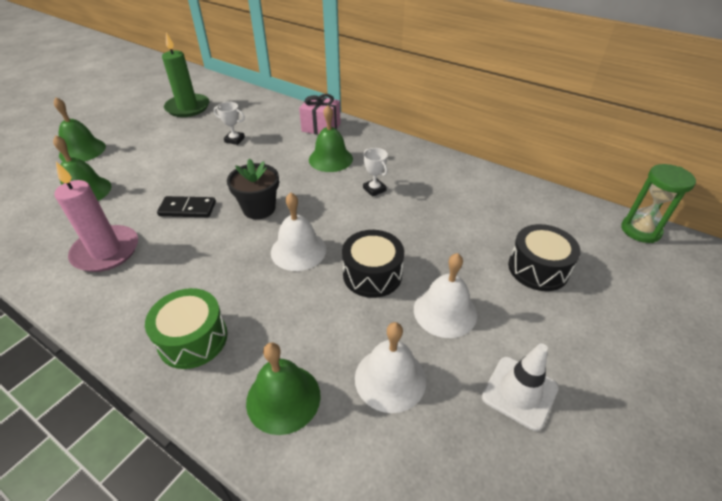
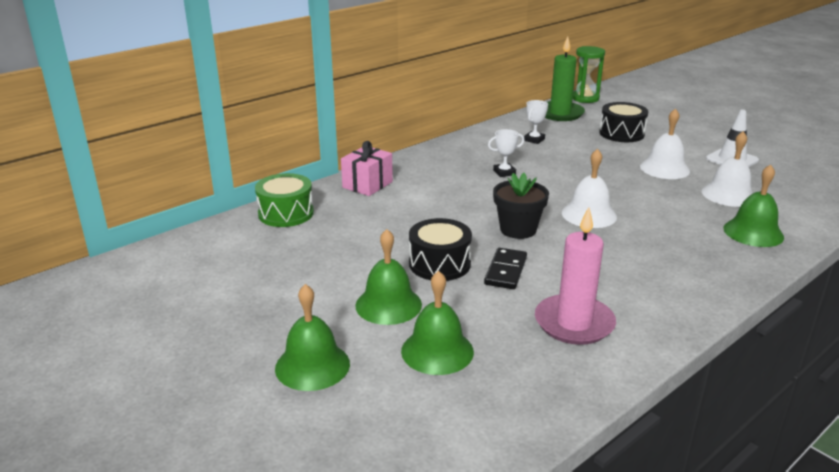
camera: 75 degrees left, 15 degrees down
green drum [145,288,228,369] -> green drum moved to [255,173,314,227]
green candle [162,32,209,117] -> green candle moved to [545,36,585,121]
white trophy [214,102,245,145] -> white trophy moved to [524,100,548,144]
green bell [309,105,353,172] -> green bell moved to [355,229,422,325]
black drum [342,230,404,298] -> black drum moved to [409,218,472,281]

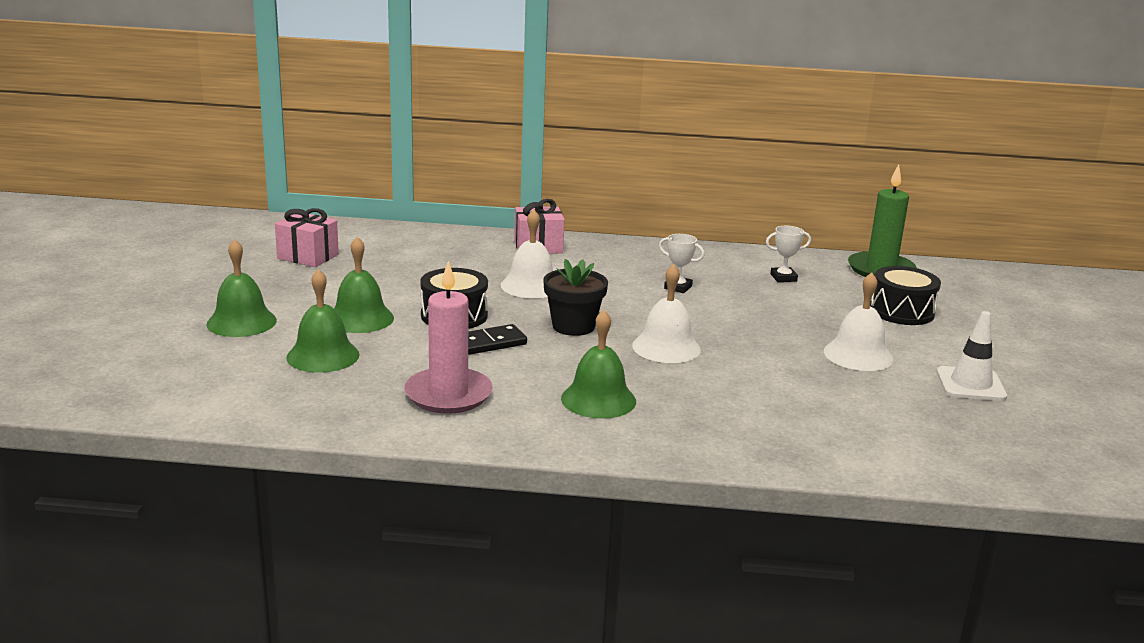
camera: 45 degrees right, 5 degrees down
green drum [255,173,314,227] -> none
green hourglass [573,46,605,103] -> none
white bell [702,131,753,207] -> white bell moved to [501,209,553,298]
green bell [723,164,784,247] -> green bell moved to [561,310,636,419]
none -> pink gift [275,208,339,267]

